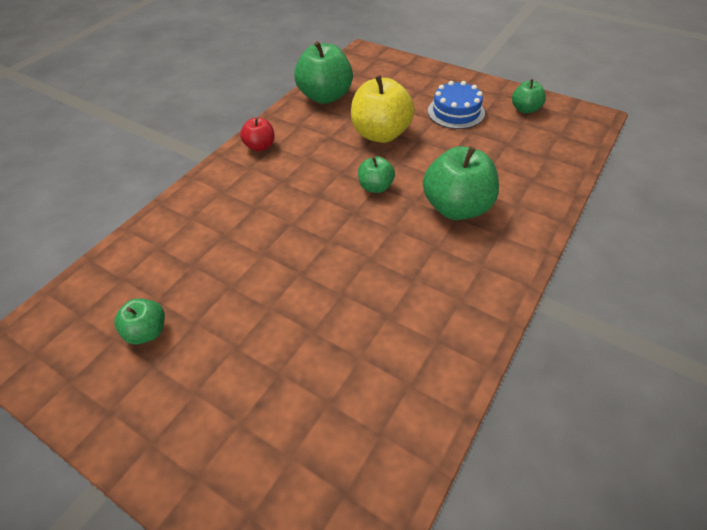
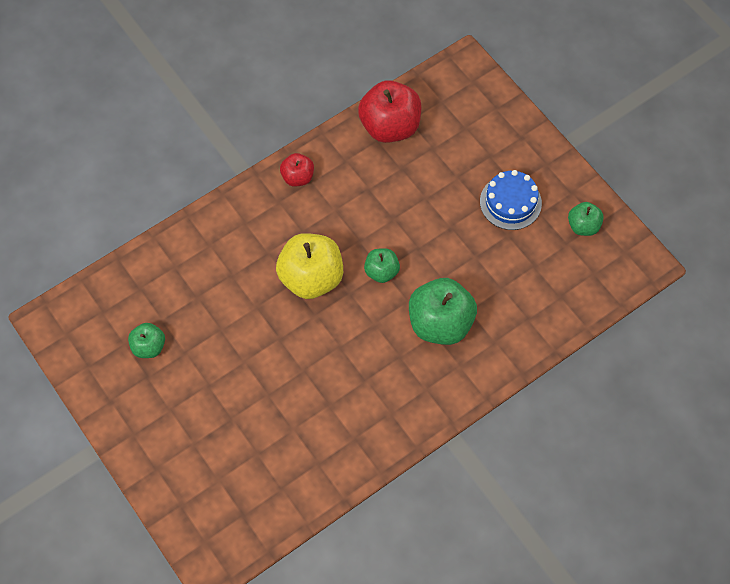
camera: 20 degrees right, 15 degrees up
green apple [294,41,353,104] -> red apple [358,80,421,143]
yellow apple [351,75,415,143] -> yellow apple moved to [276,233,343,299]

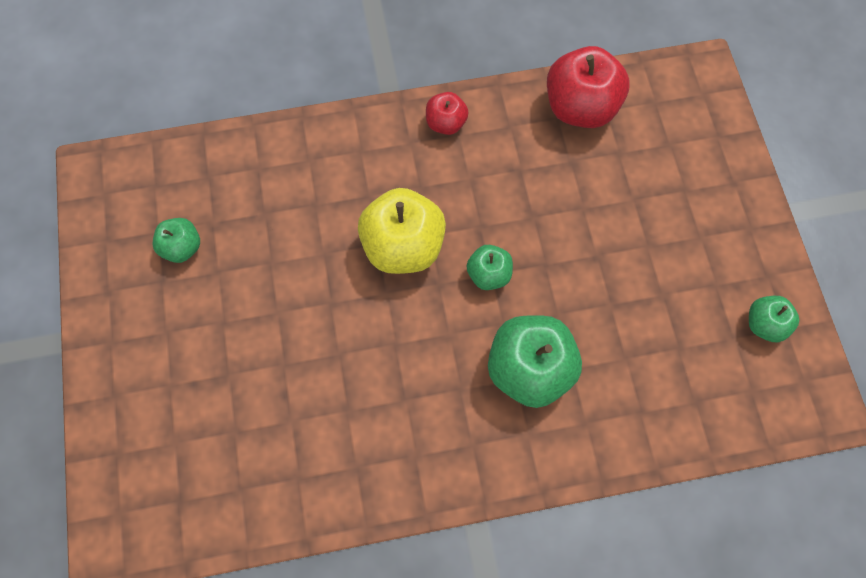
camera: 25 degrees right, 5 degrees up
blue cake [480,170,542,230] -> none

